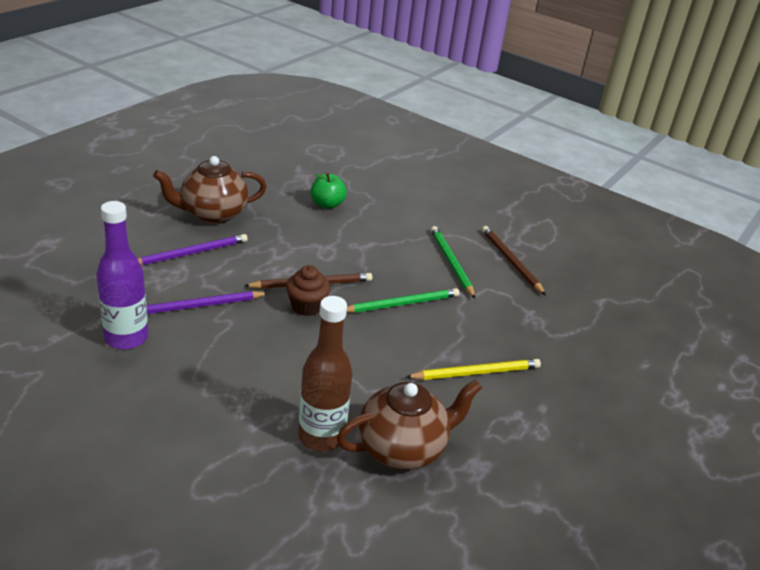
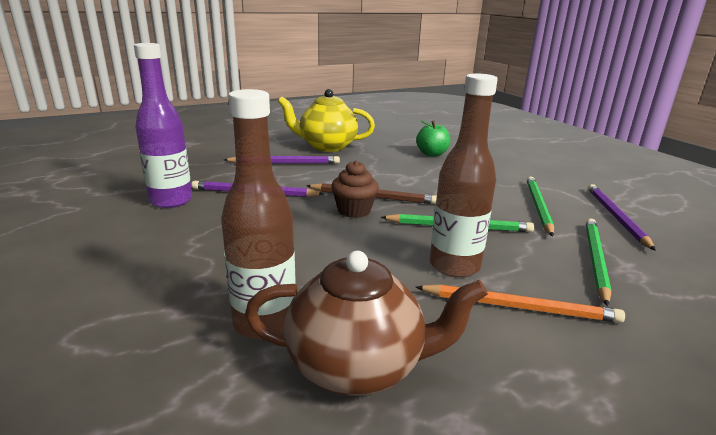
camera: 30 degrees right, 10 degrees down
brown teapot [153,156,267,224] -> yellow teapot [278,89,375,152]
yellow pencil [406,359,541,380] -> orange pencil [416,284,625,323]
brown pencil [482,226,546,295] -> purple pencil [588,184,656,251]
none -> brown bottle [430,73,498,278]
none -> green pencil [586,219,612,306]

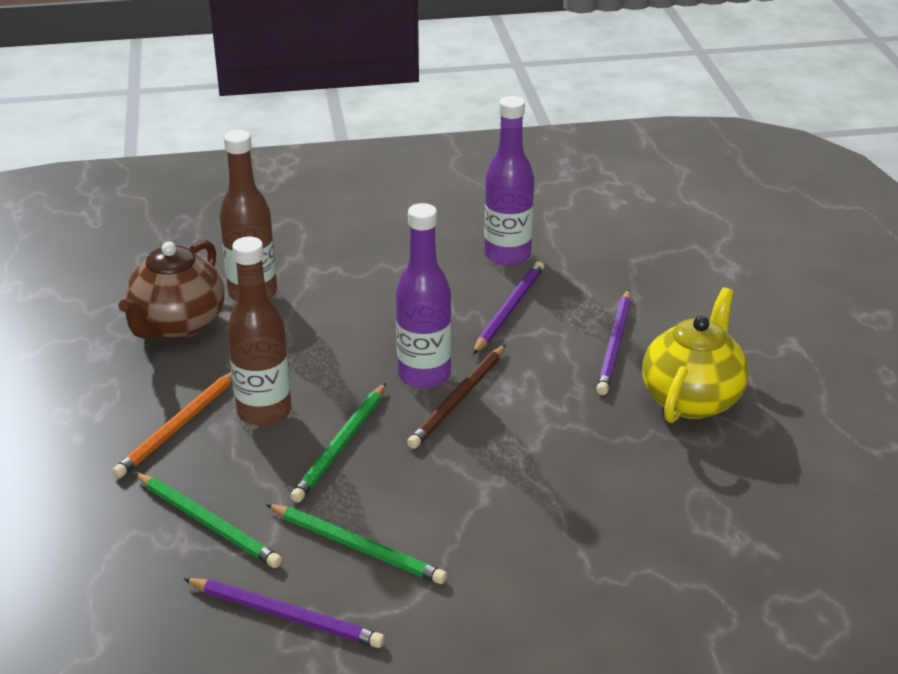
camera: 110 degrees right, 10 degrees up
brown cupcake [331,160,379,218] -> purple bottle [396,203,451,388]
green apple [416,120,450,156] -> none

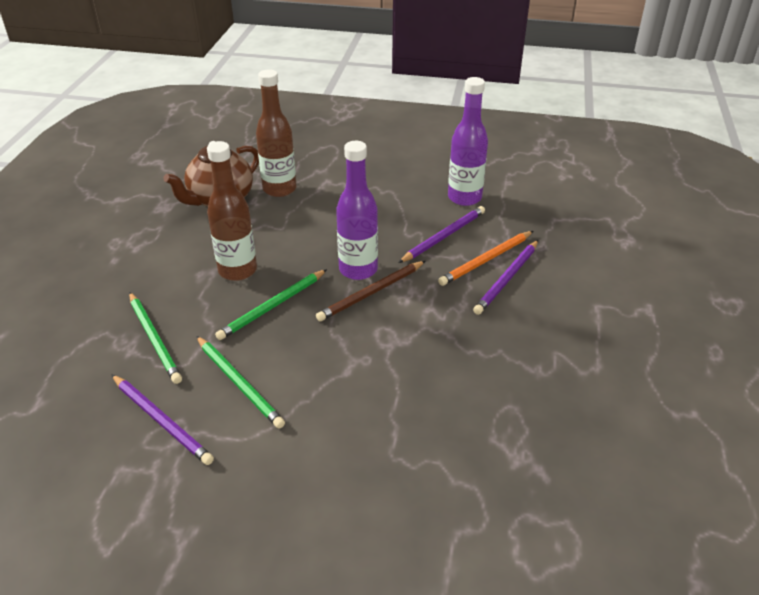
camera: 20 degrees right, 5 degrees up
orange pencil [112,372,233,478] -> orange pencil moved to [438,231,533,286]
yellow teapot [642,288,749,423] -> none

